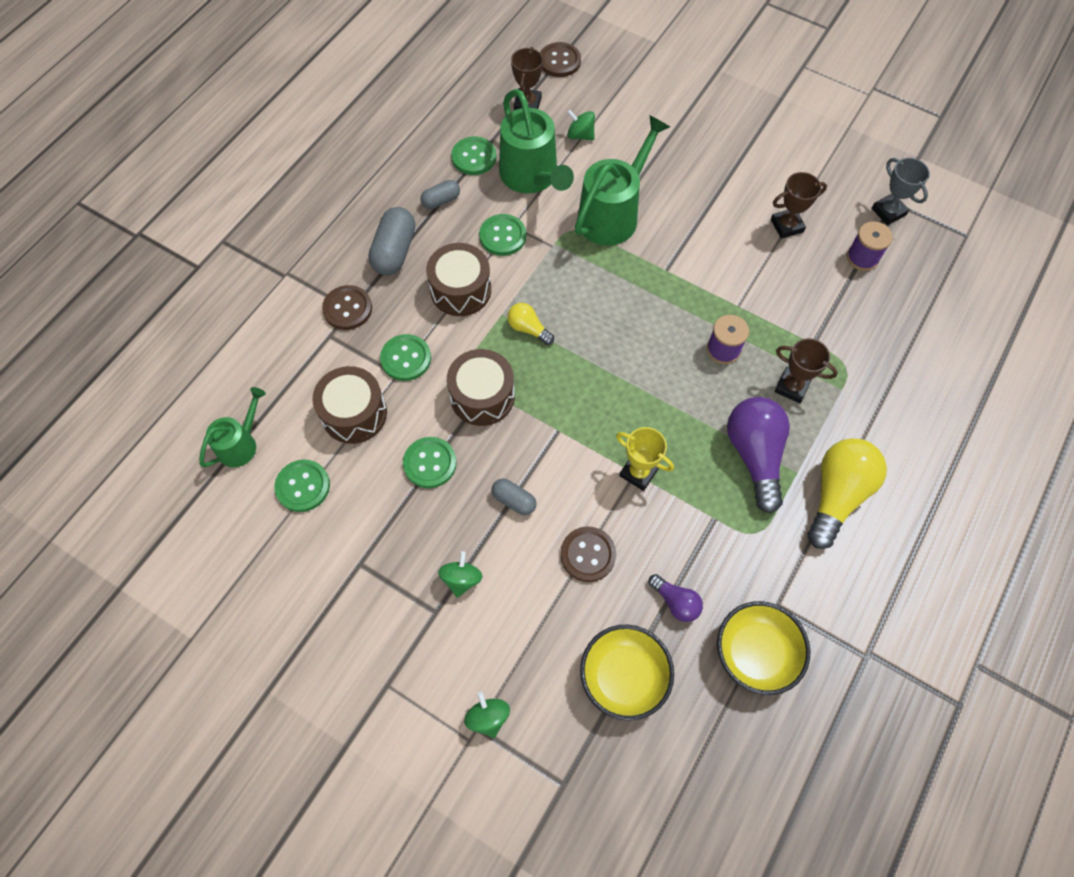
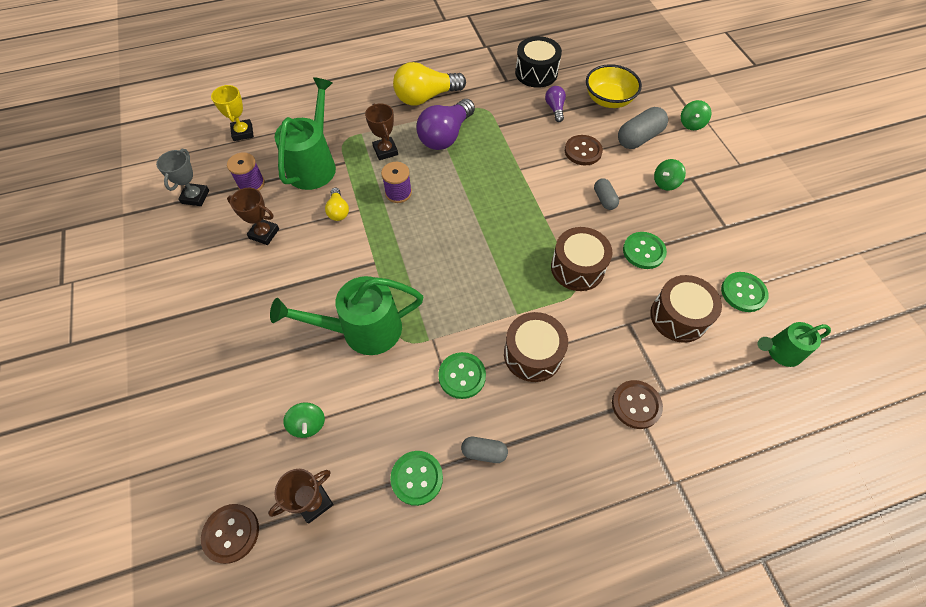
camera: 140 degrees left, 5 degrees down
grey capsule [368,207,415,275] -> grey capsule moved to [618,107,668,149]
green button [380,334,431,381] -> none
green watering can [499,89,574,194] -> green watering can moved to [275,77,336,190]
yellow light bulb [508,303,554,345] -> yellow light bulb moved to [325,188,349,221]
yellow trophy [616,427,674,491] -> yellow trophy moved to [211,85,254,141]
yellow bowl [717,601,810,695] -> black drum [515,36,562,88]

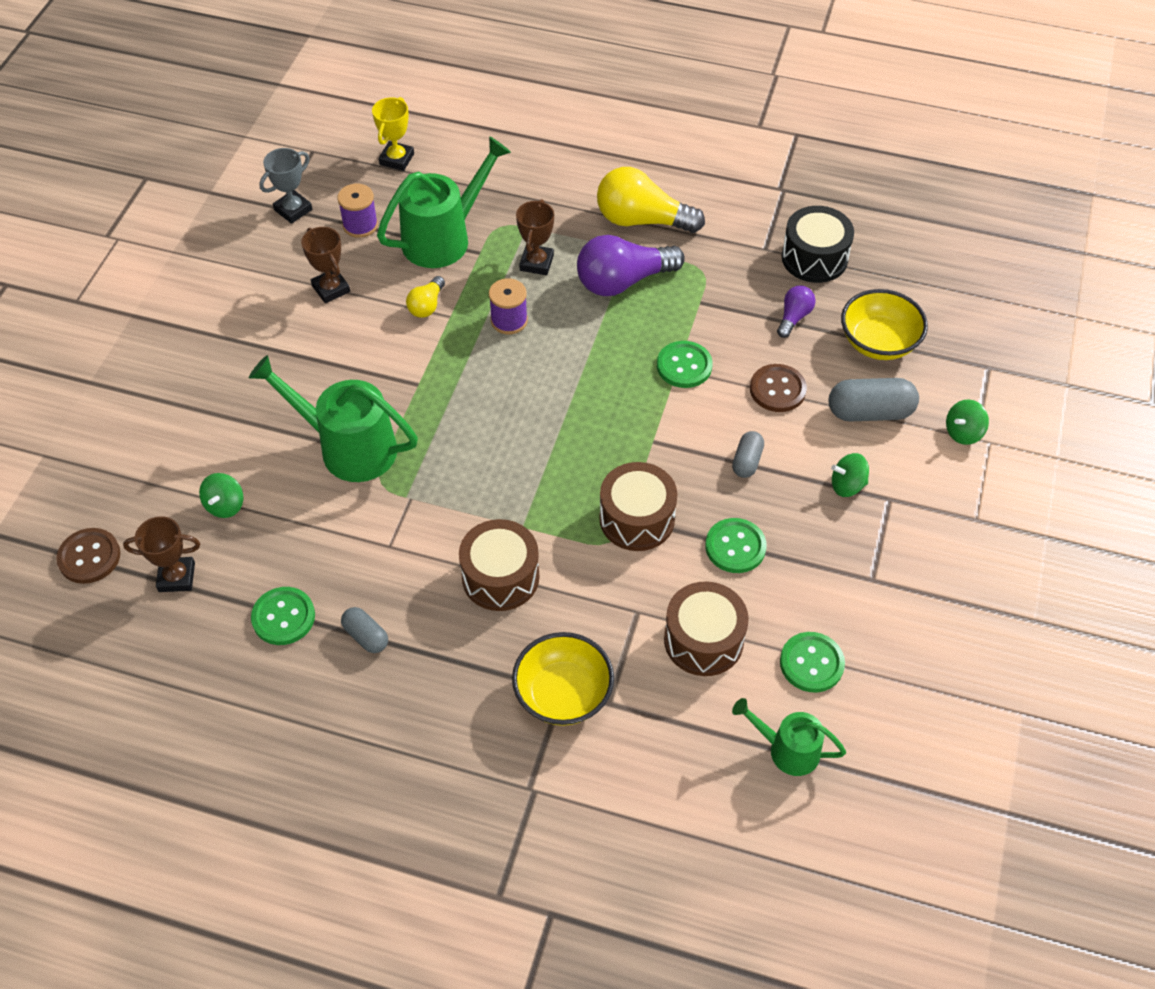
camera: 35 degrees right, 5 degrees down
green button [438,352,486,399] -> green button moved to [657,341,712,388]
brown button [612,380,663,429] -> yellow bowl [512,632,614,726]

